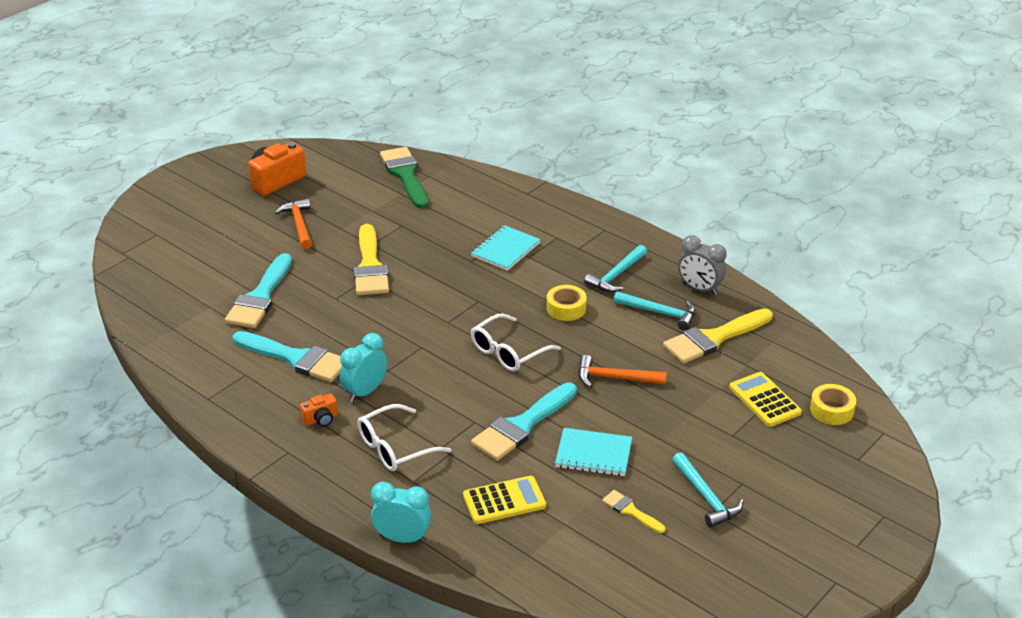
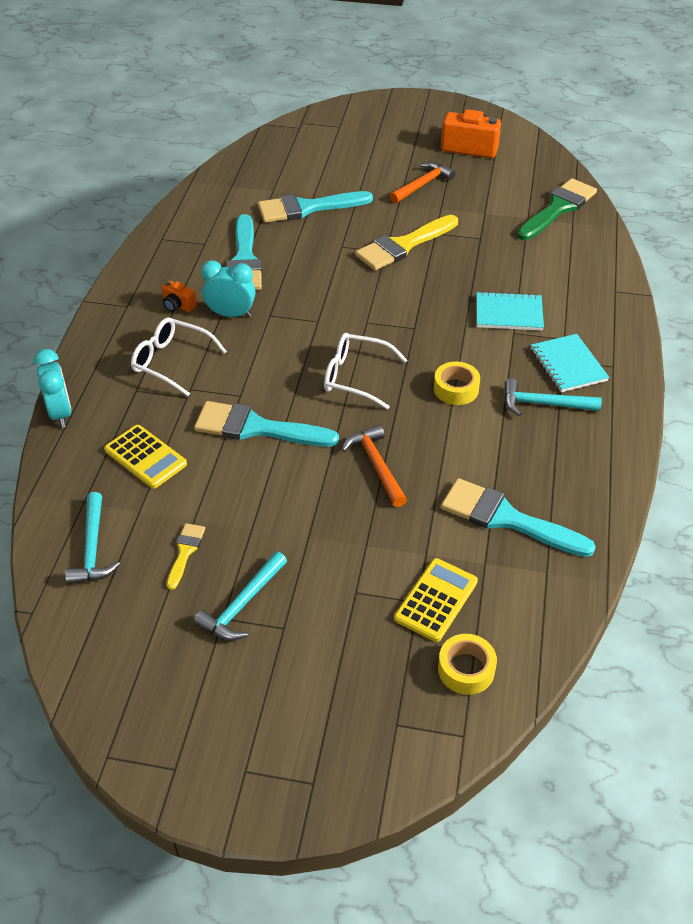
camera: 60 degrees right, 10 degrees up
turquoise notebook [555,428,632,476] -> turquoise notebook moved to [531,334,609,392]
turquoise hammer [614,291,696,330] -> turquoise hammer moved to [65,492,120,584]
yellow brush [663,308,773,364] -> turquoise brush [441,478,596,557]
grey clock [678,235,726,295] -> none

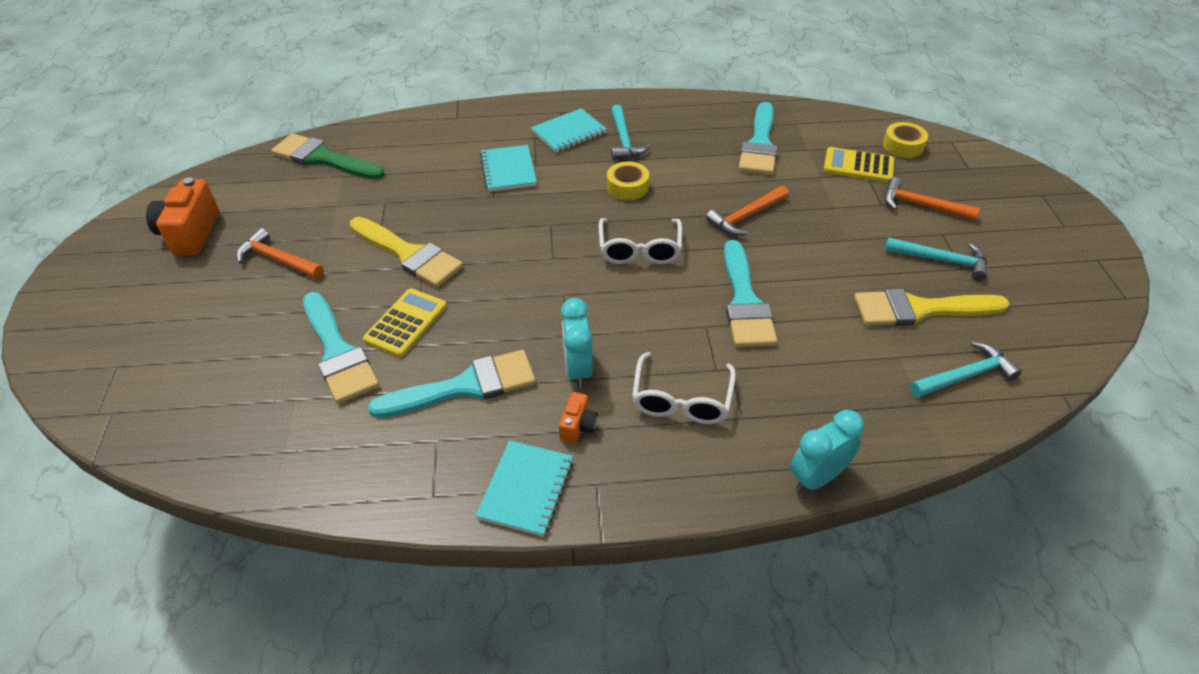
camera: 105 degrees left, 0 degrees up
yellow calculator [104,425,187,489] -> yellow calculator moved to [363,288,447,357]
yellow brush [167,523,205,590] -> yellow brush [854,289,1010,326], size x2.00
none -> turquoise notebook [475,440,573,537]
none -> orange hammer [885,177,980,221]

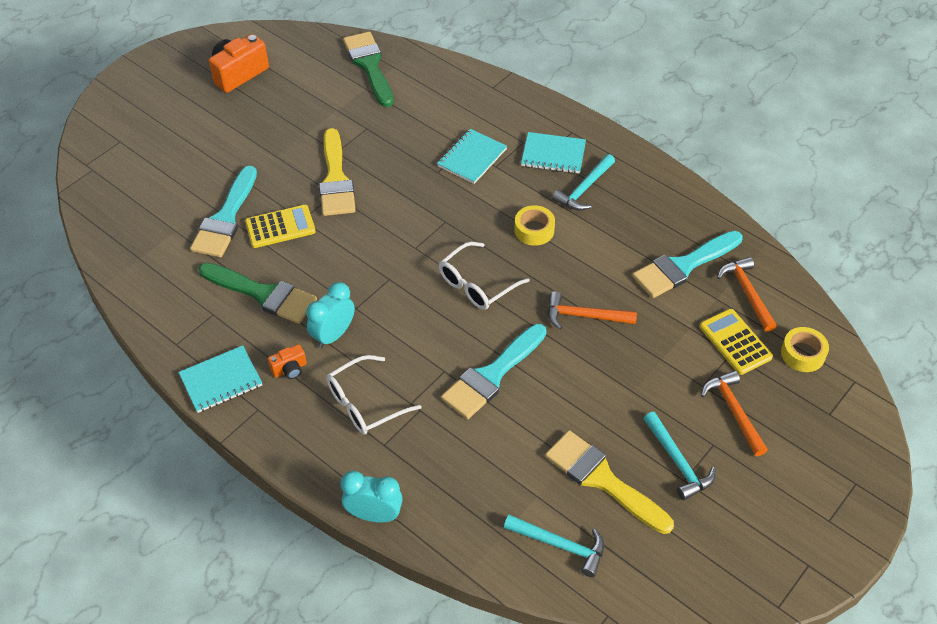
camera: 45 degrees right, 5 degrees up
orange hammer [236,228,323,279] -> orange hammer moved to [717,257,777,332]
turquoise brush [368,350,536,418] -> green brush [199,263,317,324]

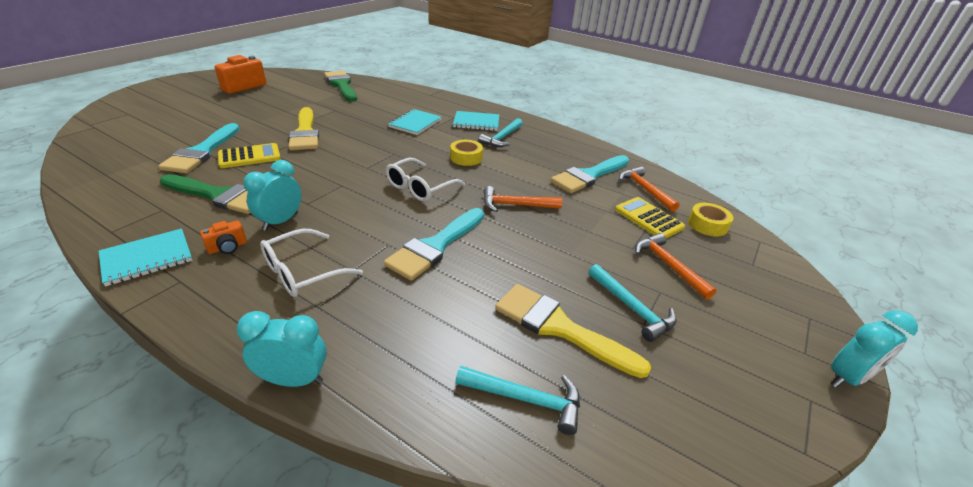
camera: 10 degrees left, 15 degrees down
none -> turquoise clock [831,310,918,388]

